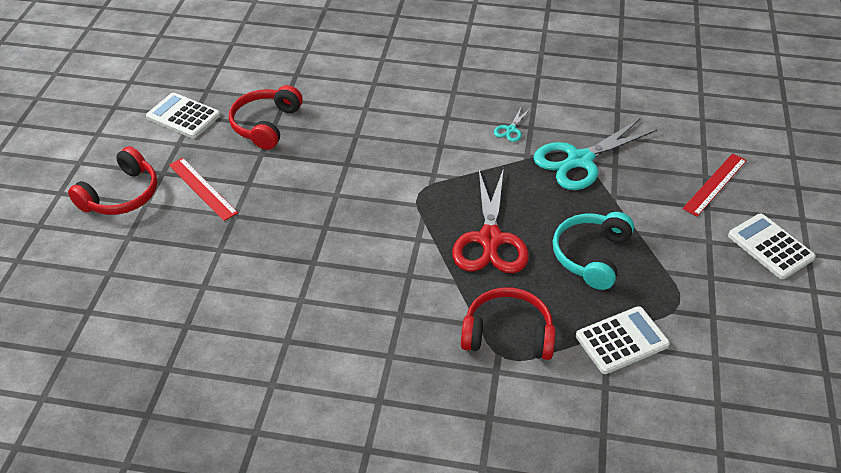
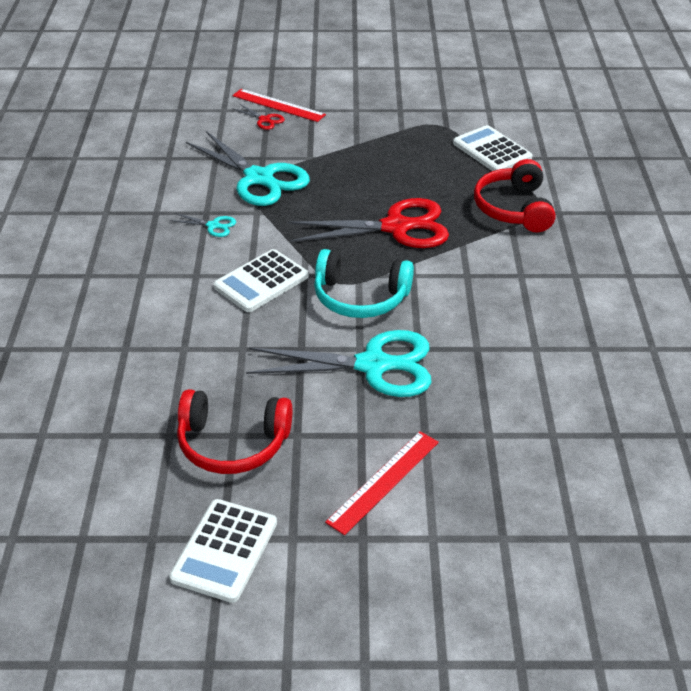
camera: 100 degrees left, 5 degrees down
red headphones [68,146,158,215] -> none
turquoise headphones [553,212,634,290] -> turquoise headphones moved to [314,249,414,318]
white calculator [728,214,816,279] -> white calculator moved to [213,249,309,312]
none -> red scissors [232,104,285,130]
none -> turquoise scissors [246,330,432,397]

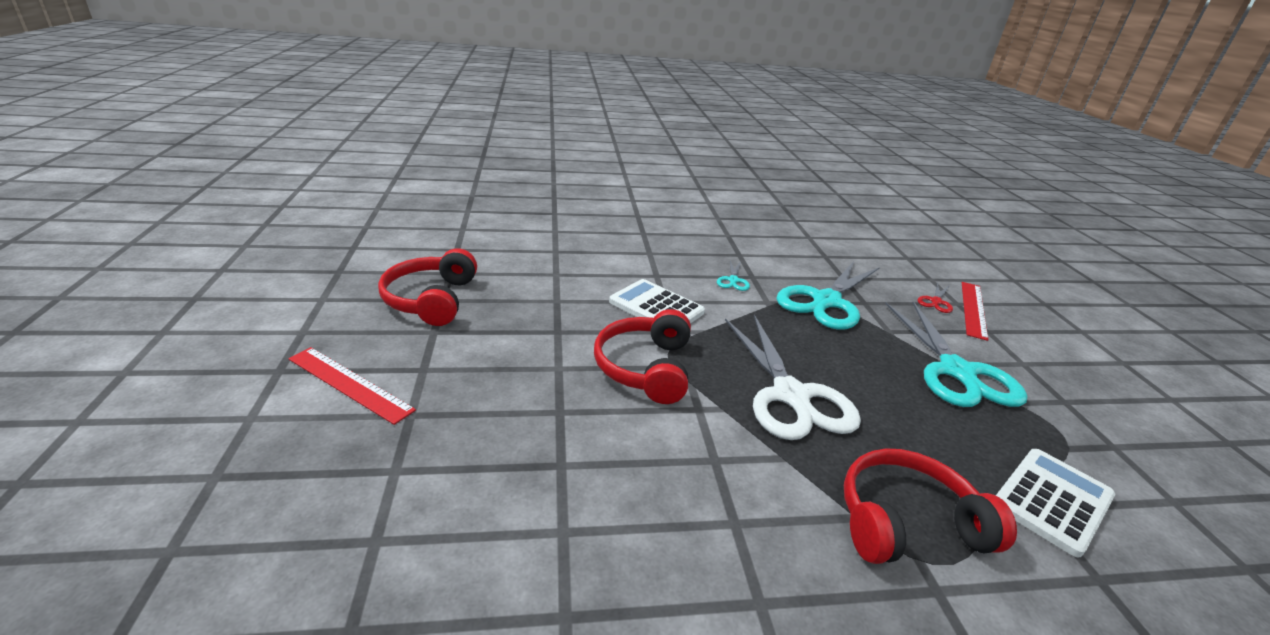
camera: 80 degrees right, 10 degrees down
white calculator [169,499,277,603] -> none
turquoise scissors [246,330,432,397] -> turquoise scissors moved to [885,301,1027,407]
red scissors [287,198,449,248] -> white scissors [725,315,861,440]
turquoise headphones [314,249,414,318] -> red headphones [594,309,691,404]

